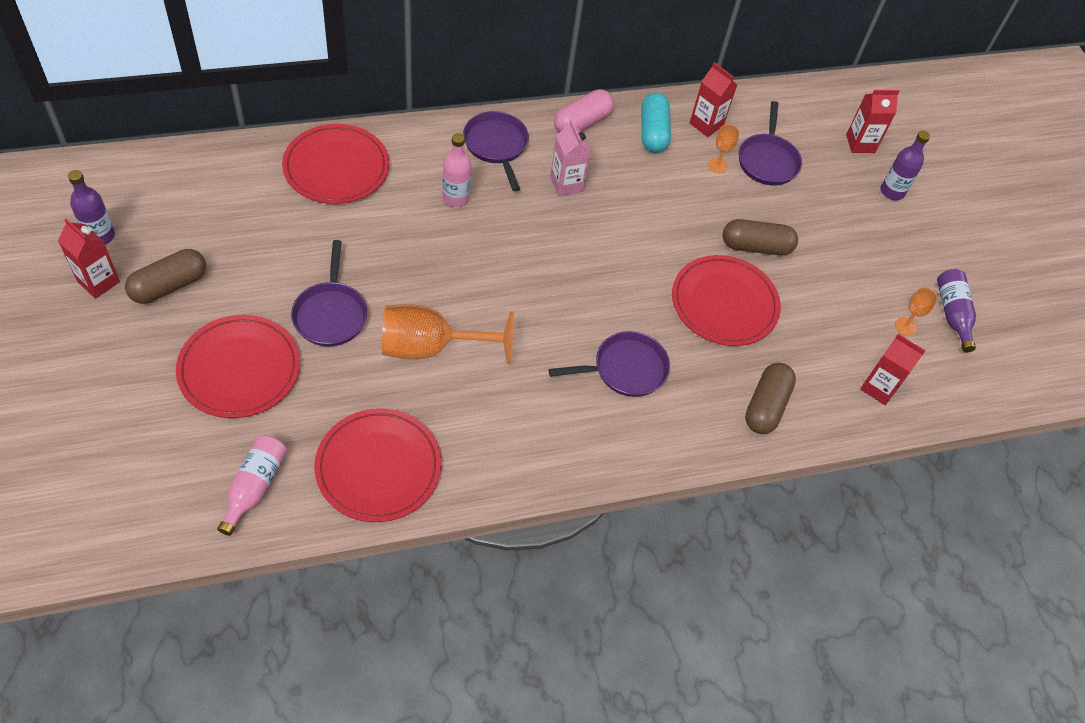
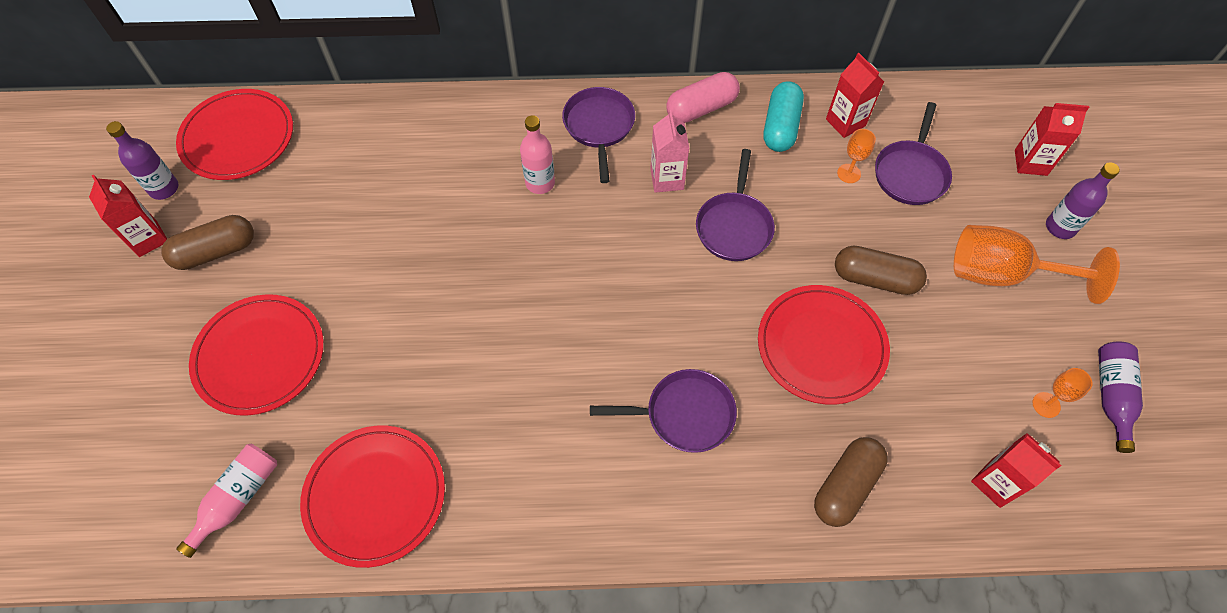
camera: 20 degrees right, 5 degrees up
red plate [282,124,389,204] -> red plate moved to [176,89,293,180]
purple pan [291,240,367,347] -> purple pan moved to [696,149,775,261]
orange goblet [382,304,513,364] -> orange goblet moved to [954,225,1120,304]

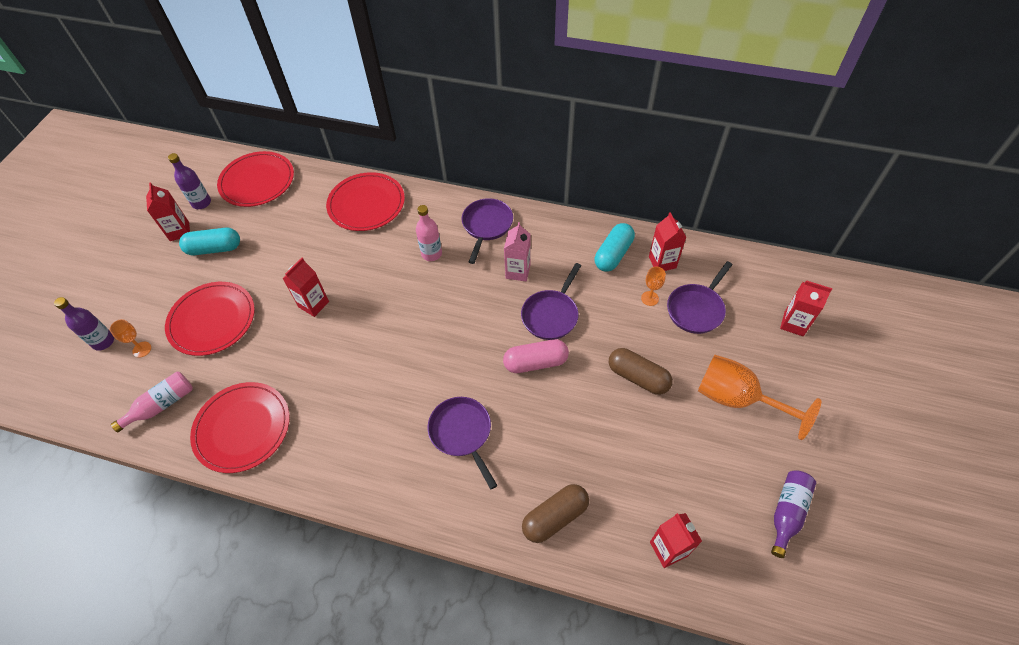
camera: 20 degrees right, 5 degrees down
brown capsule [162,215,254,270] -> turquoise capsule [179,228,240,255]
purple pan [590,369,737,453] -> purple pan turned 135 degrees counterclockwise [428,397,497,489]
pink capsule [666,72,740,123] -> pink capsule moved to [503,339,569,373]
red plate [758,285,890,405] -> red plate moved to [326,172,405,231]
orange goblet [1032,368,1092,418] -> orange goblet moved to [110,319,151,357]
purple bottle [1046,162,1120,239] -> purple bottle moved to [54,297,114,351]
none -> red carton [282,258,329,317]

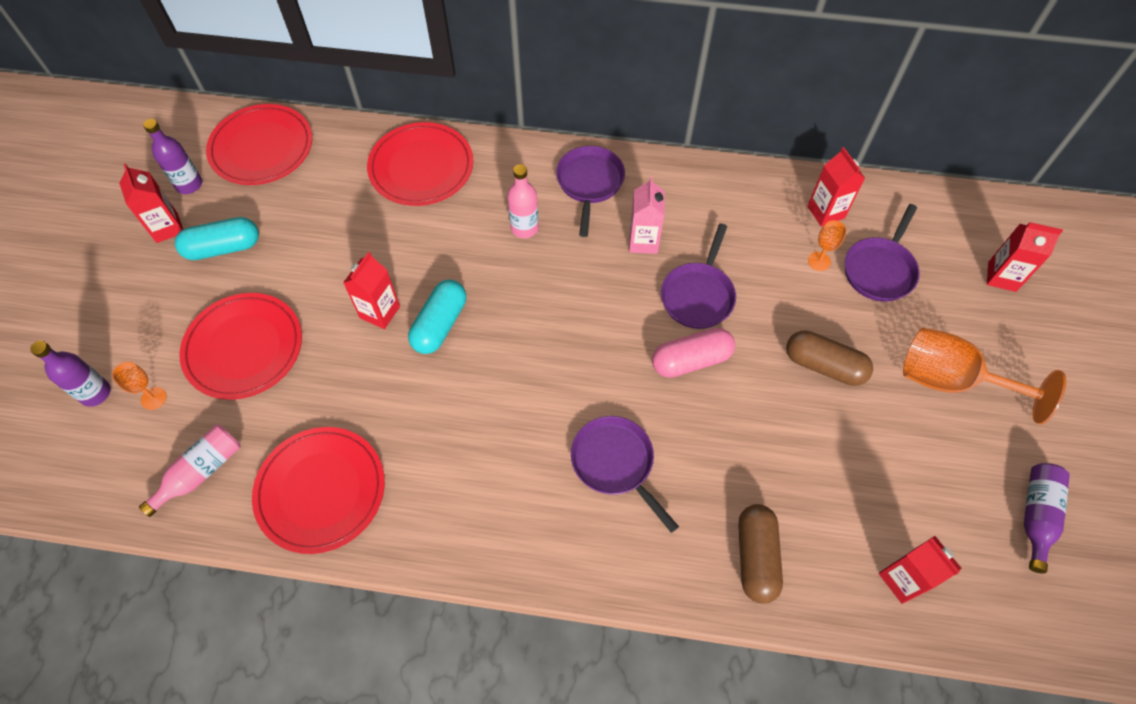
camera: 10 degrees left, 5 degrees up
brown capsule [522,484,589,543] -> brown capsule turned 45 degrees counterclockwise [738,504,783,603]
turquoise capsule [595,223,635,272] -> turquoise capsule moved to [408,280,466,354]

